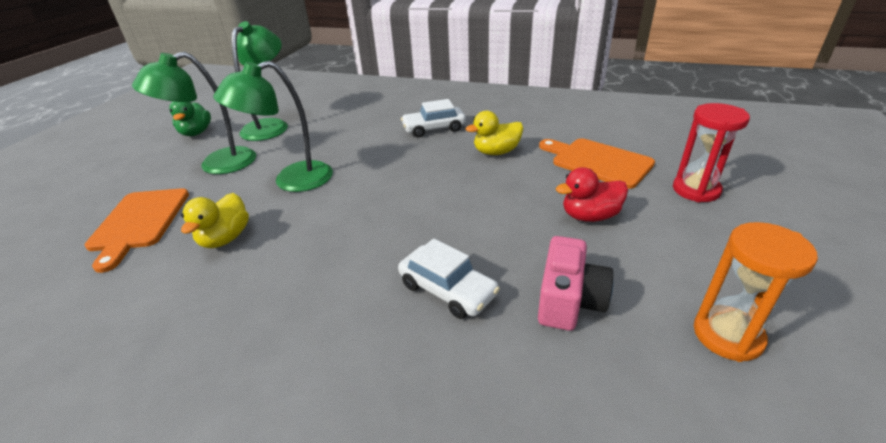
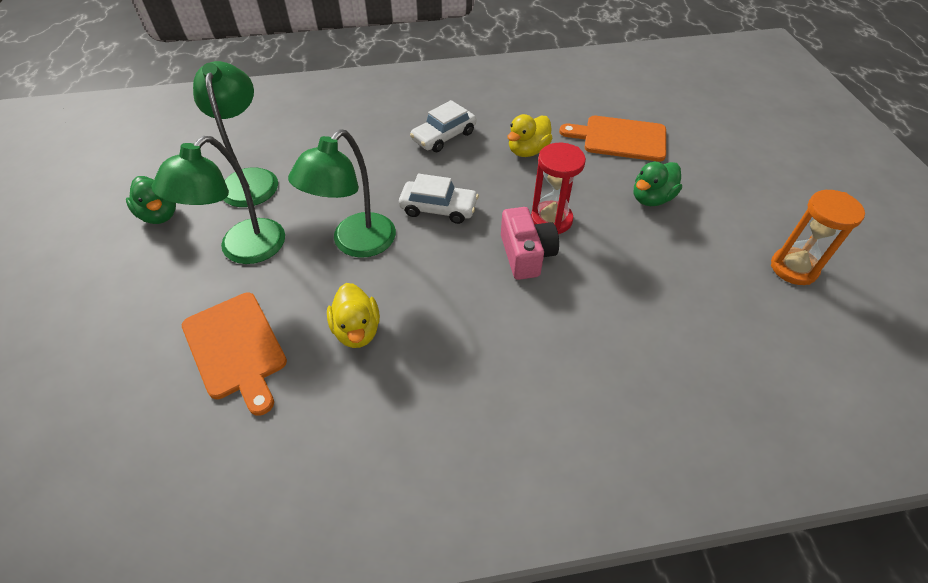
camera: 30 degrees left, 15 degrees up
white car [398,239,500,319] -> white car moved to [399,174,479,224]
pink camera [538,236,614,331] -> pink camera moved to [501,207,559,280]
red duck [556,167,628,222] -> green duck [634,162,682,206]
red hourglass [673,103,750,202] -> red hourglass moved to [531,143,586,234]

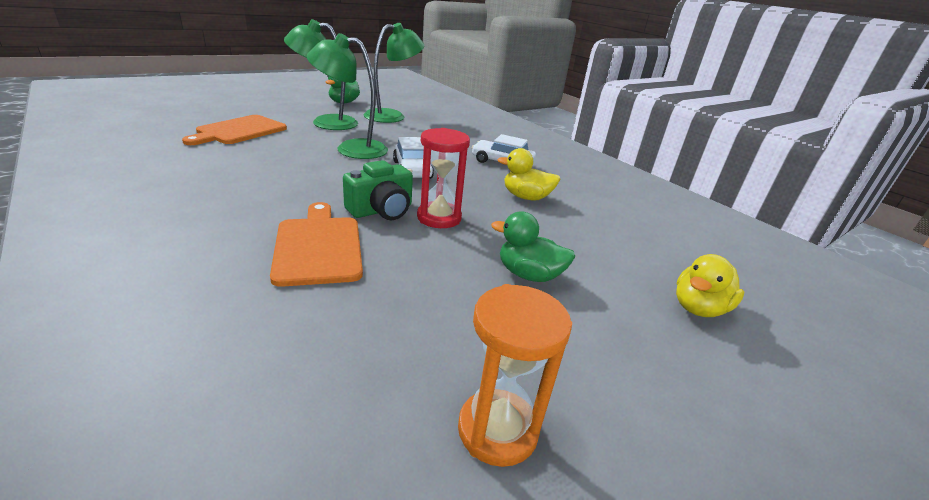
camera: 60 degrees right, 20 degrees down
yellow duck [327,283,380,348] -> yellow duck moved to [676,254,744,317]
pink camera [501,207,559,280] -> green camera [343,160,413,220]
orange cutting board [559,116,666,162] -> orange cutting board moved to [270,202,363,287]

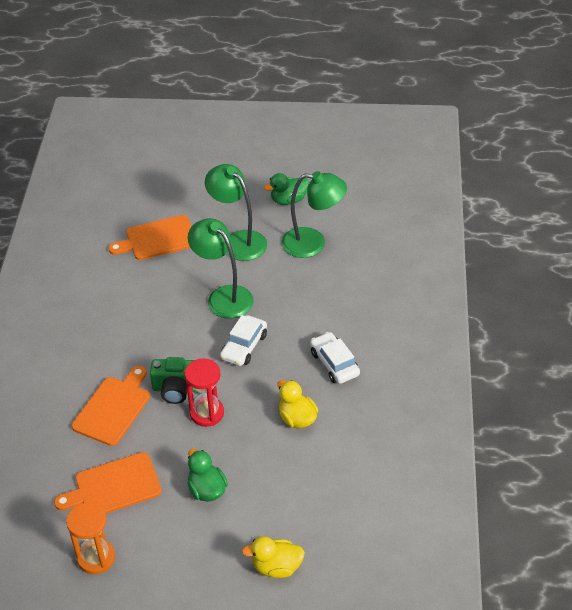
camera: 45 degrees right, 15 degrees up
none -> orange cutting board [54,452,162,514]

